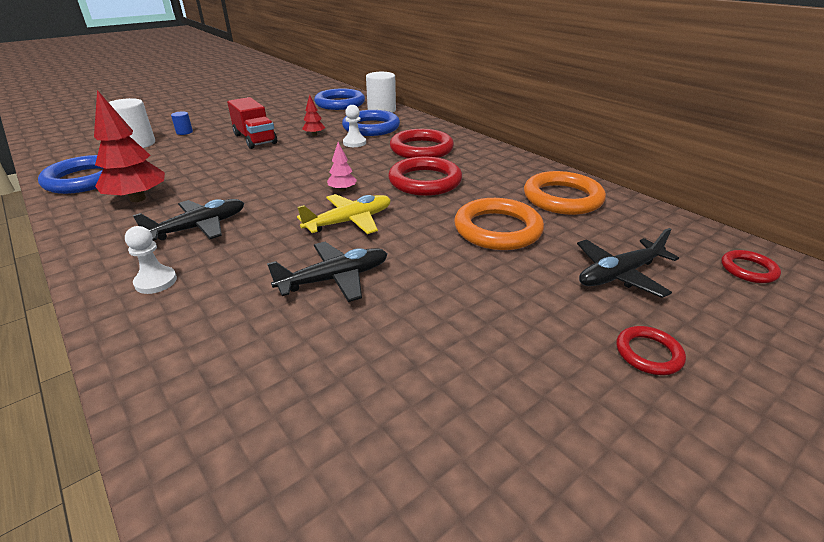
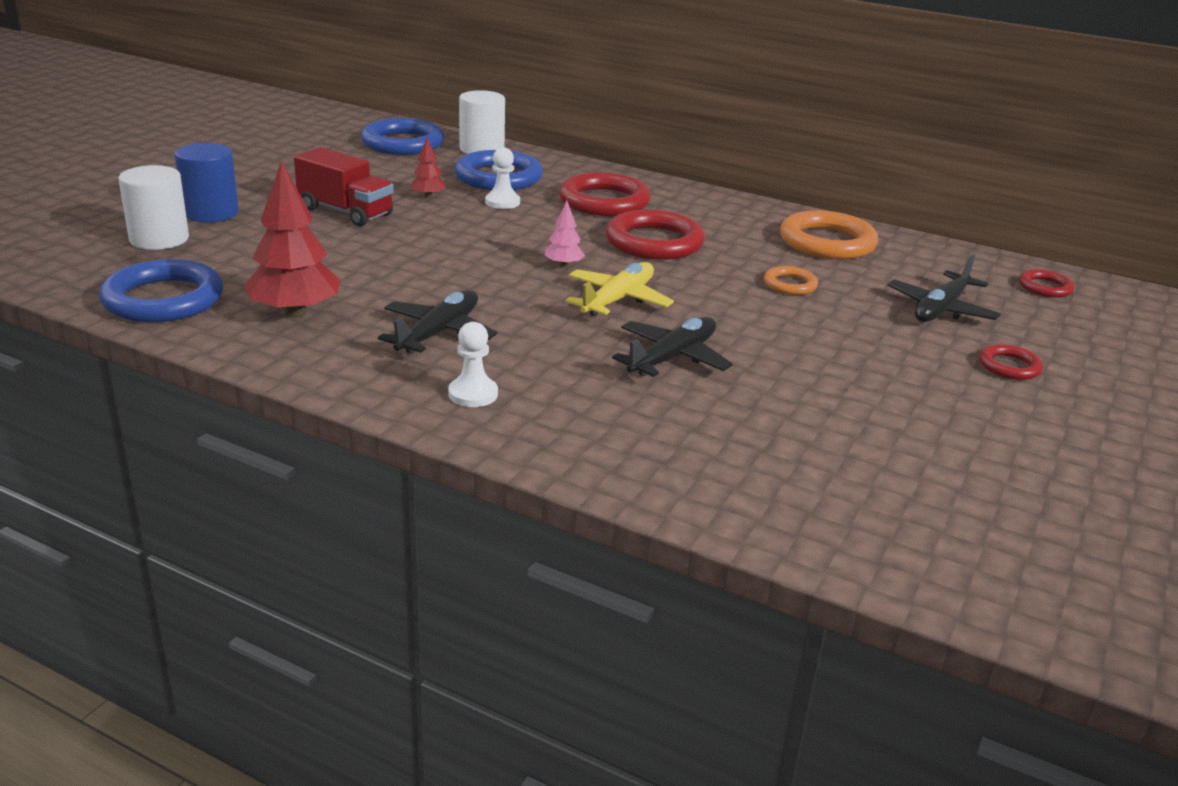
camera: 25 degrees left, 5 degrees down
blue cylinder [171,111,193,135] -> blue cylinder [175,143,239,222], size x2.04
orange ring [454,198,544,250] -> orange ring [764,266,818,295], size x0.51

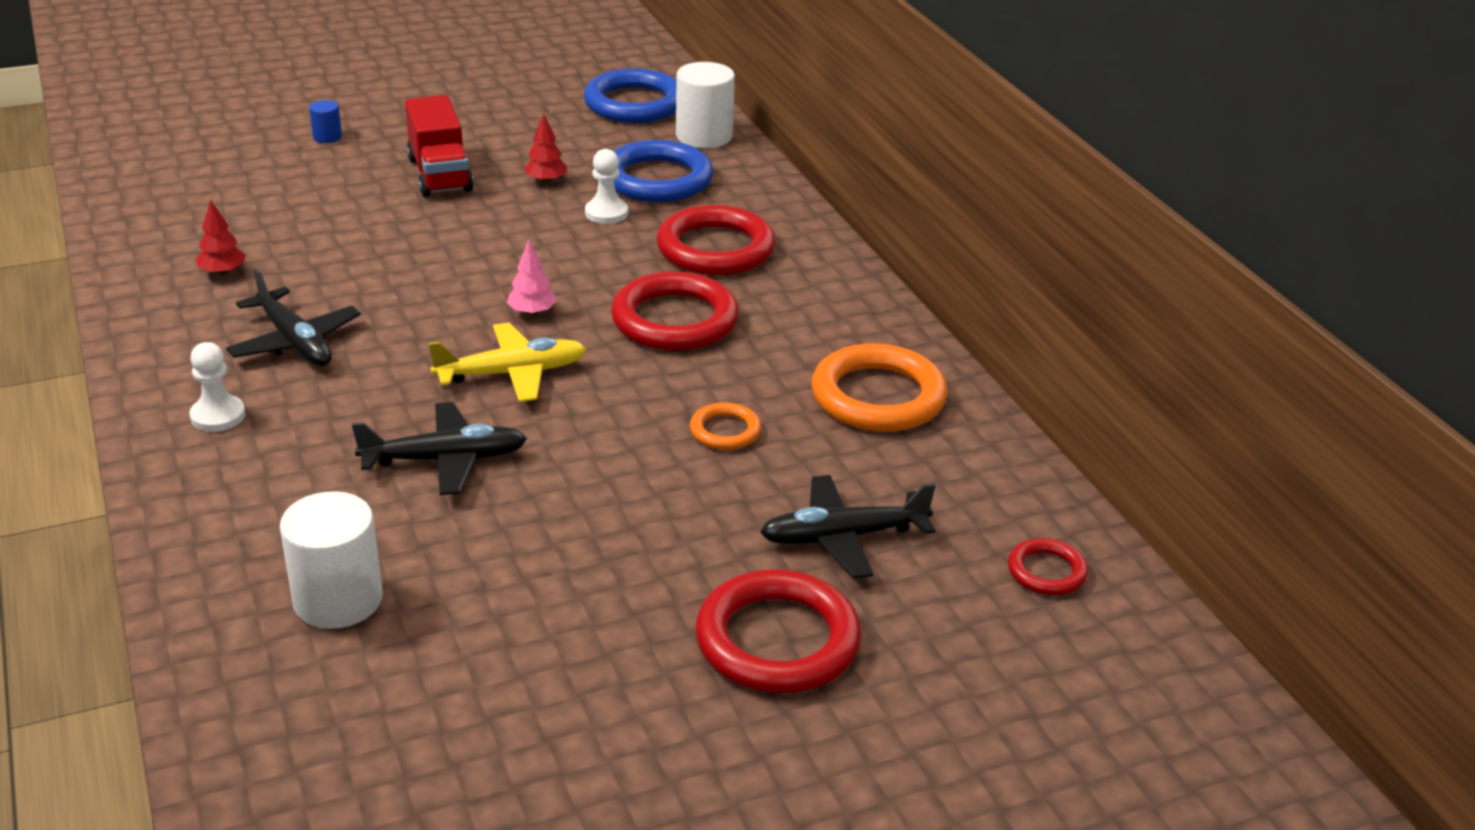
camera: 40 degrees right, 5 degrees up
blue ring [99,259,223,322] -> none
white cylinder [119,165,189,250] -> white cylinder moved to [280,491,383,629]
blue cylinder [175,143,239,222] -> blue cylinder [309,100,342,143], size x0.49
red tree [244,161,341,318] -> red tree [196,200,246,275], size x0.49
black plane [378,290,497,354] -> black plane turned 75 degrees clockwise [226,268,361,366]
red ring [979,344,1043,380] -> red ring [696,569,861,693], size x1.96

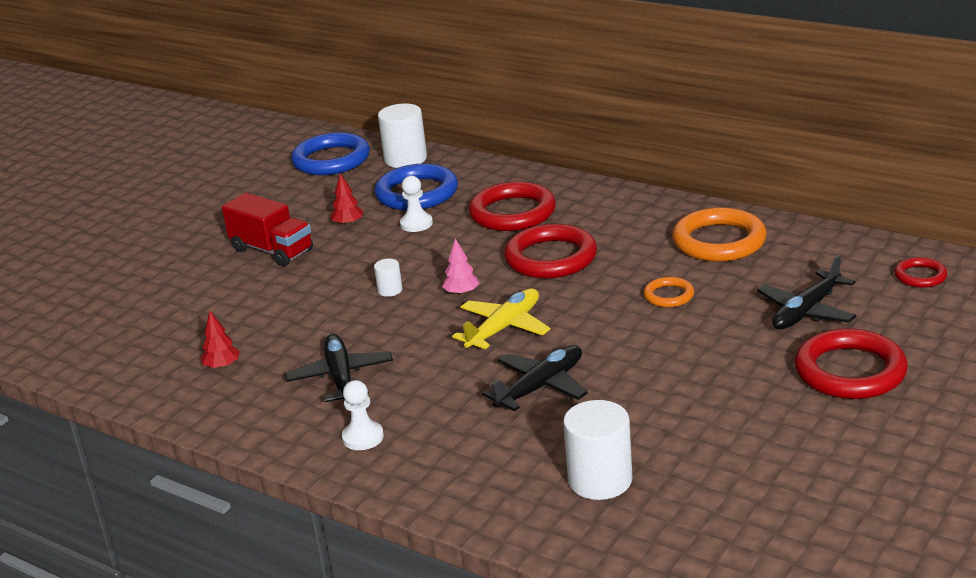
camera: 30 degrees left, 5 degrees down
black plane [226,268,361,366] -> black plane turned 120 degrees counterclockwise [285,334,393,402]
blue cylinder [309,100,342,143] -> none
none -> white cylinder [374,259,403,297]

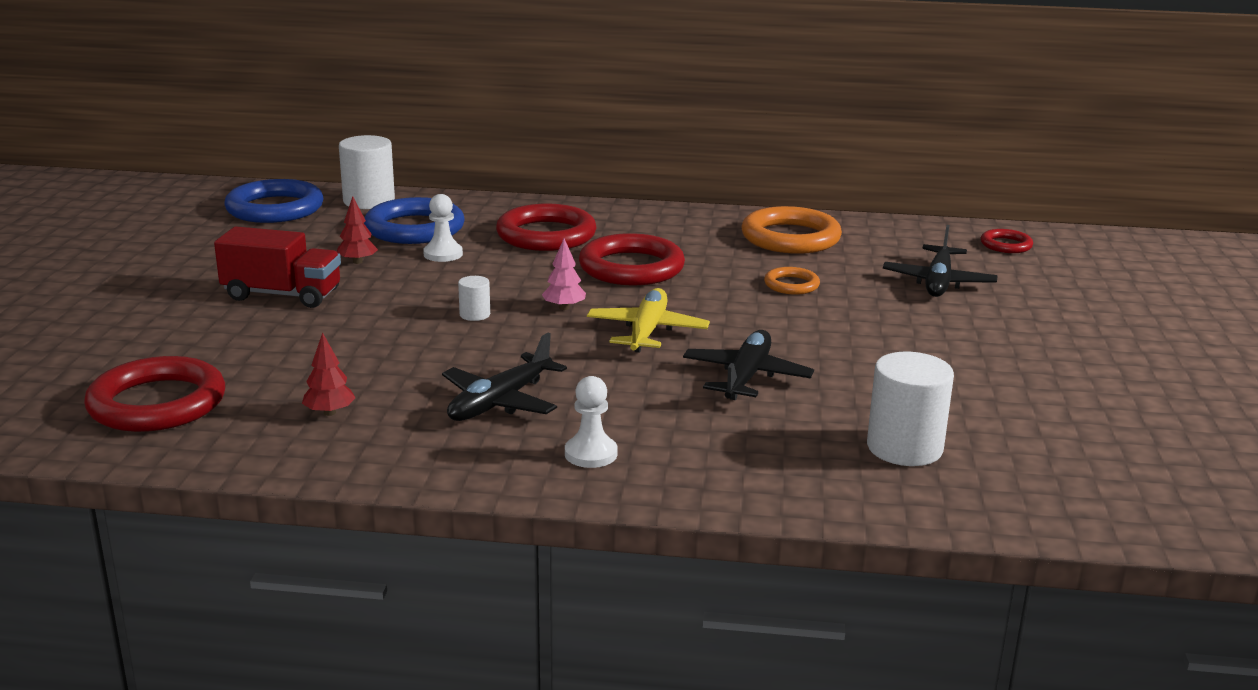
camera: 30 degrees left, 5 degrees down
black plane [285,334,393,402] -> black plane turned 105 degrees counterclockwise [442,333,567,421]
red ring [795,328,908,399] -> red ring moved to [84,356,225,432]

